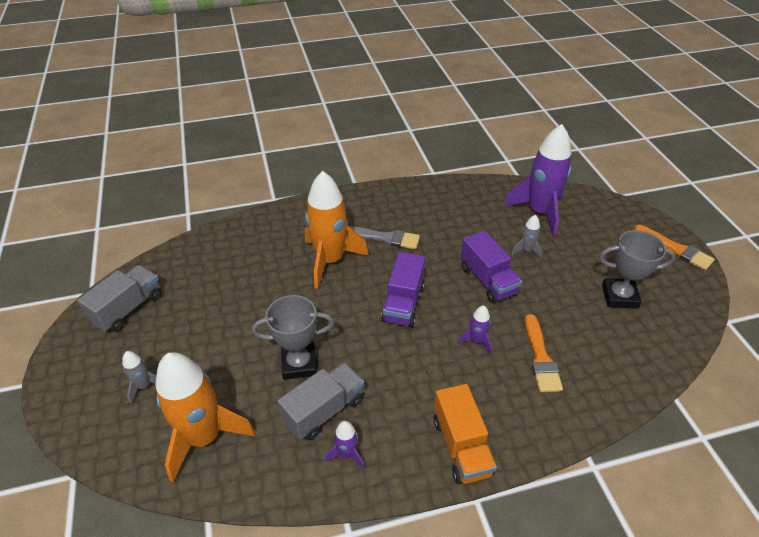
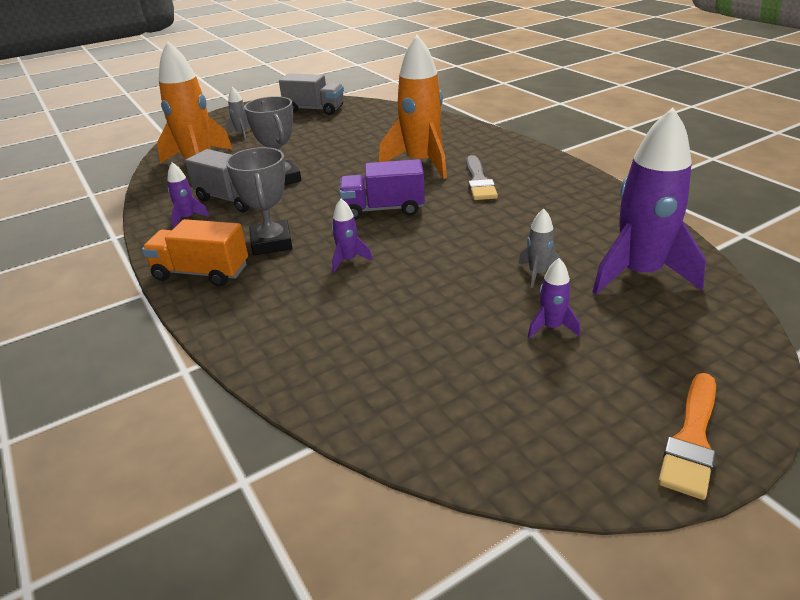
camera: 75 degrees right, 10 degrees down
orange truck [433,384,497,484] -> orange truck turned 45 degrees clockwise [142,219,248,287]
purple truck [461,230,522,303] -> none
orange brush [525,314,563,392] -> none
grey trophy [599,230,675,309] -> grey trophy moved to [226,147,292,255]
none -> purple rocket [528,258,580,338]

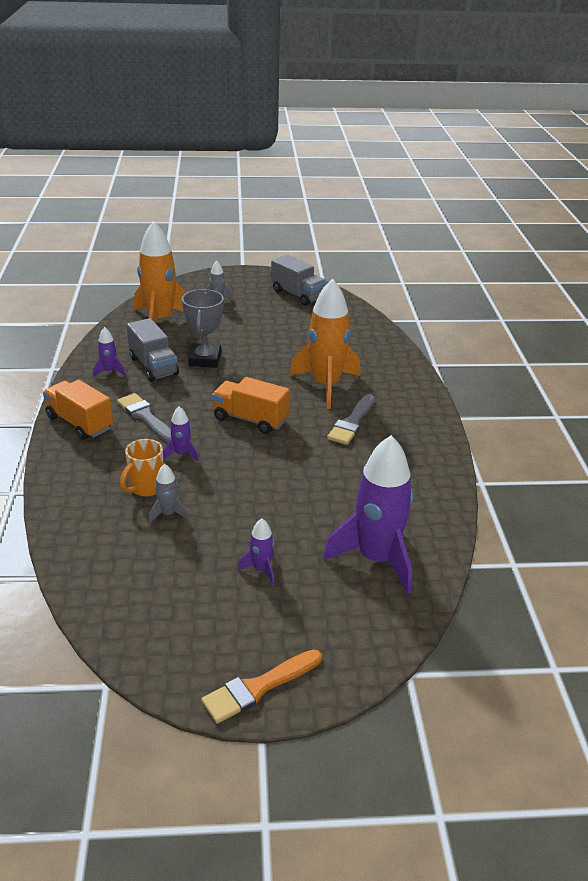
camera: 25 degrees right, 0 degrees up
grey trophy [226,147,292,255] -> grey brush [117,393,171,442]
purple truck [339,159,425,220] -> orange truck [212,377,290,434]
grey rocket [518,209,563,288] -> grey rocket moved to [149,464,189,524]
none -> orange mug [120,439,164,497]

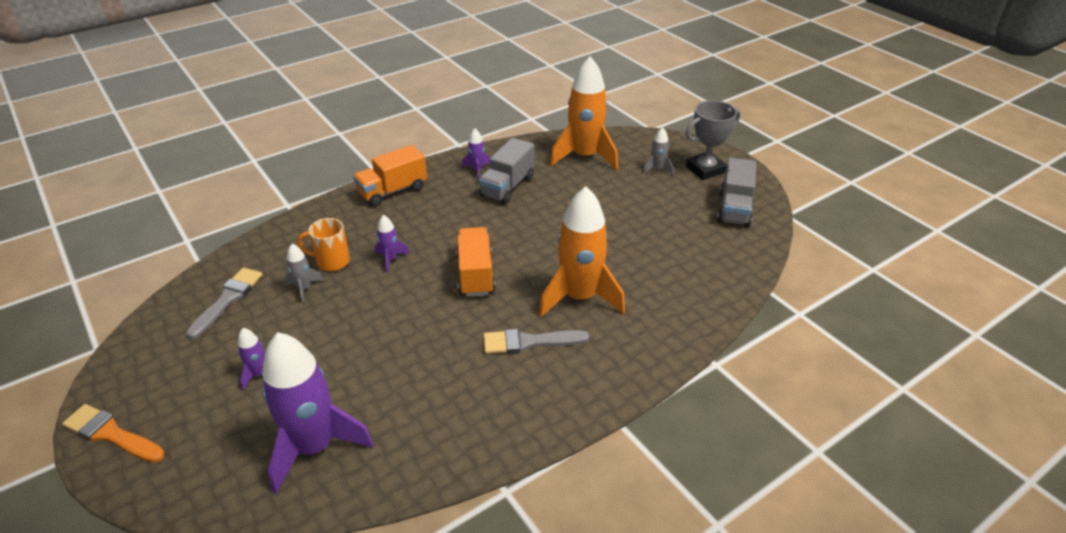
camera: 60 degrees right, 5 degrees up
orange truck [43,380,113,440] -> orange truck turned 135 degrees counterclockwise [353,145,427,206]
grey brush [117,393,171,442] -> grey brush moved to [186,268,263,339]
grey trophy [182,289,224,368] -> grey trophy moved to [686,100,741,180]

